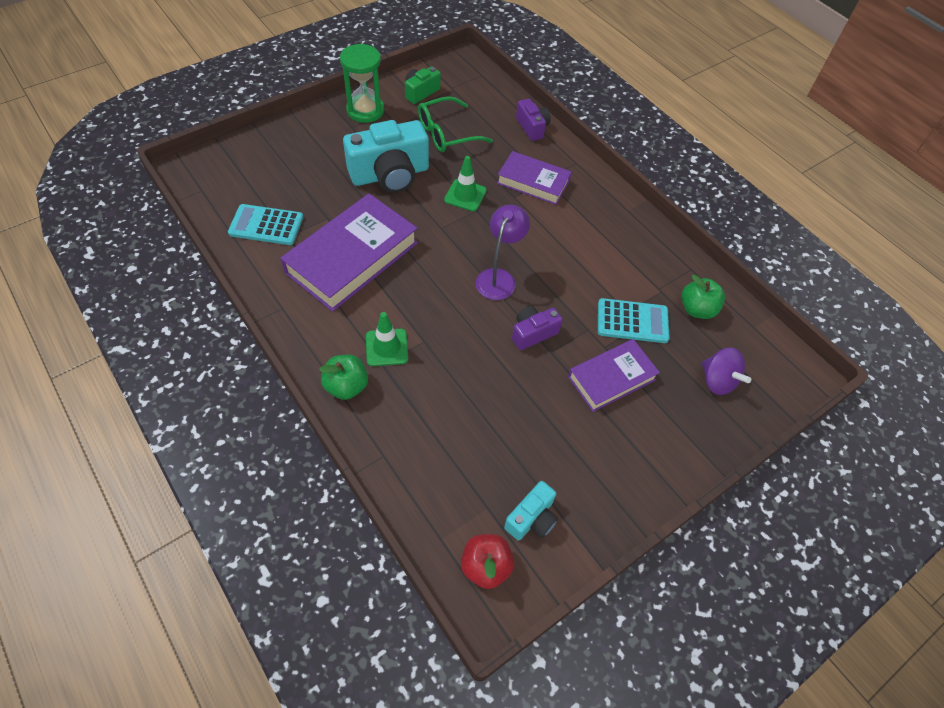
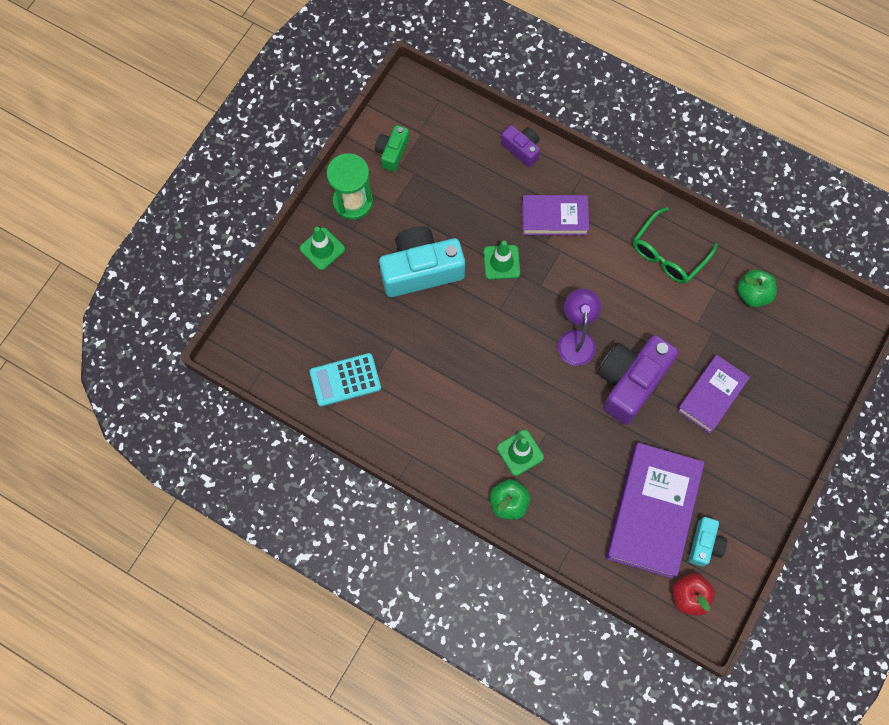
camera: 20 degrees left, 15 degrees up
purple book [280,194,418,312] -> purple book moved to [606,443,705,579]
turquoise camera [343,120,429,193] -> turquoise camera turned 150 degrees counterclockwise [379,226,465,297]
green glasses [418,96,493,152] -> green glasses moved to [633,207,718,284]
purple camera [512,306,563,350] -> purple camera [597,335,679,425], size x1.93
turquoise calculator [598,298,670,343] -> none
purple spinning top [702,347,751,395] -> none
none -> green traffic cone [300,227,345,270]

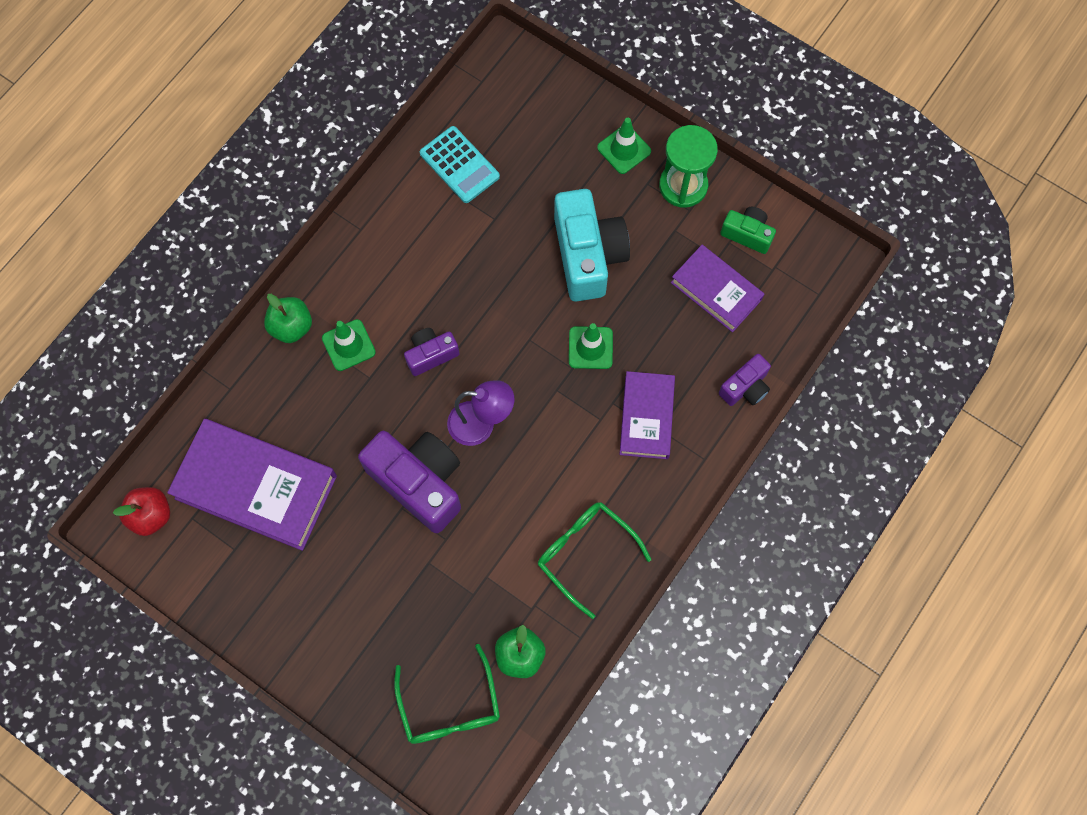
camera: 95 degrees right, 0 degrees up
turquoise calculator [310,353,381,407] -> turquoise calculator turned 150 degrees clockwise [420,126,500,203]
purple book [677,355,750,433] -> purple book moved to [671,245,764,332]
turquoise camera [689,517,727,567] -> none
none -> green glasses [394,644,500,744]
none -> purple camera [404,328,459,376]

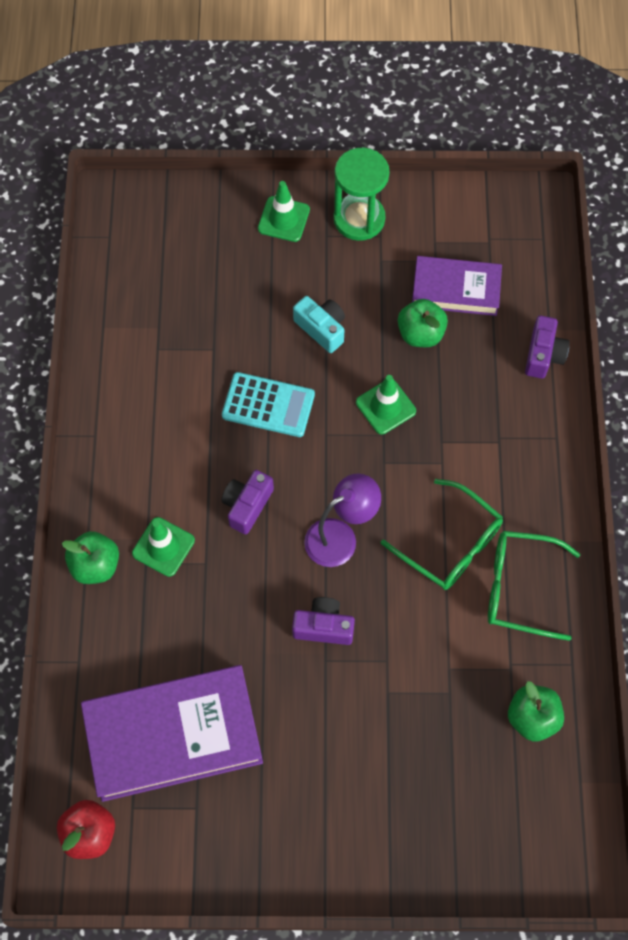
camera: 35 degrees left, 5 degrees down
purple camera [358,431,461,533] -> purple camera [292,597,355,645], size x0.52
green glasses [394,644,500,744] -> green glasses moved to [381,479,503,590]
turquoise calculator [420,126,500,203] -> turquoise calculator moved to [222,372,315,437]
turquoise camera [554,189,630,302] -> turquoise camera [293,296,345,353], size x0.52
purple book [620,371,675,459] -> none
green camera [720,207,776,254] -> none
none -> green apple [398,299,448,347]

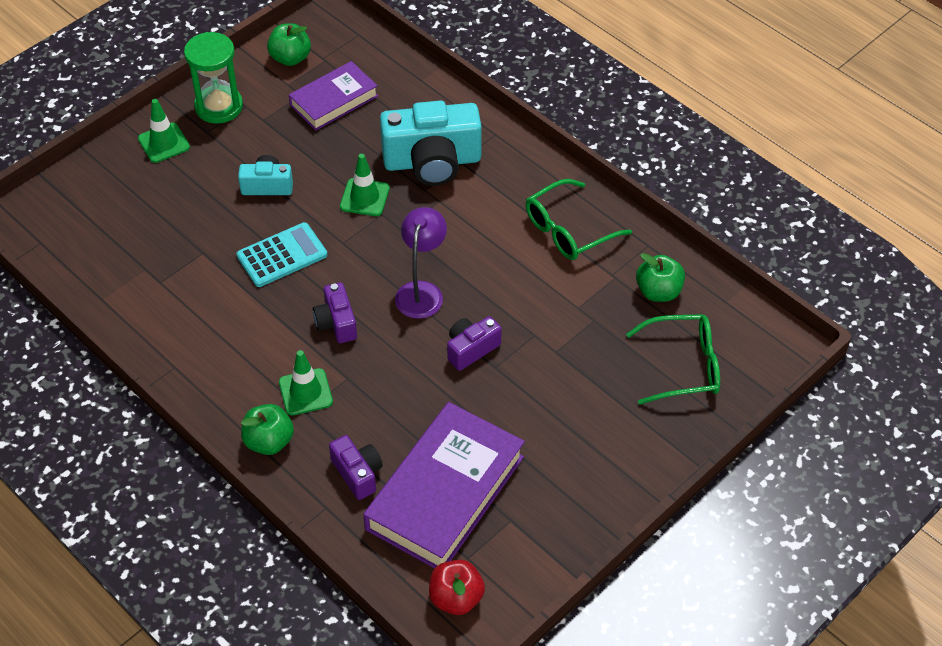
camera: 45 degrees left, 15 degrees down
green glasses [381,479,503,590] -> green glasses moved to [626,314,720,405]
green apple [398,299,448,347] -> green apple moved to [267,23,311,66]
purple camera [525,316,570,379] -> purple camera moved to [329,435,383,500]
none -> turquoise camera [380,100,482,186]

